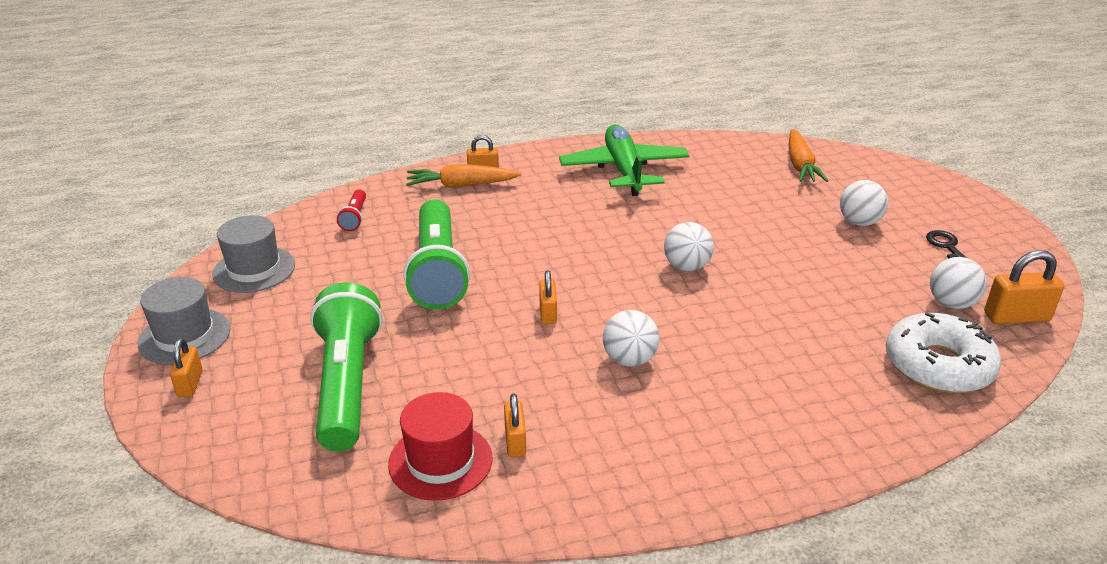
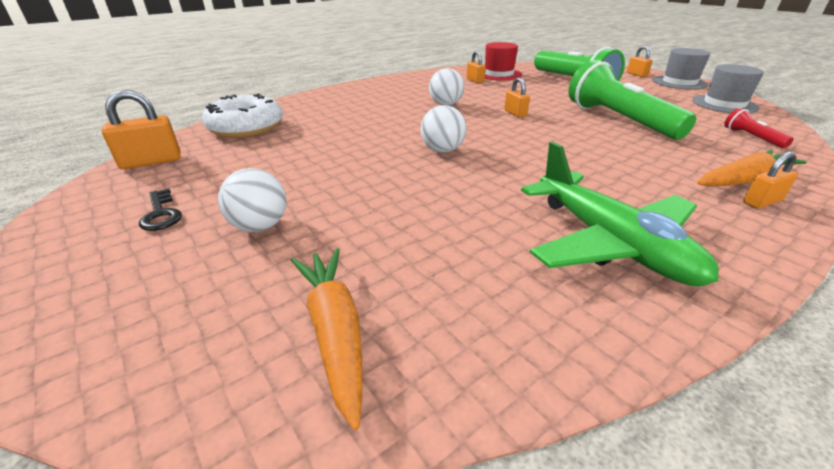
camera: 160 degrees right, 0 degrees up
white ball [930,257,987,309] -> none

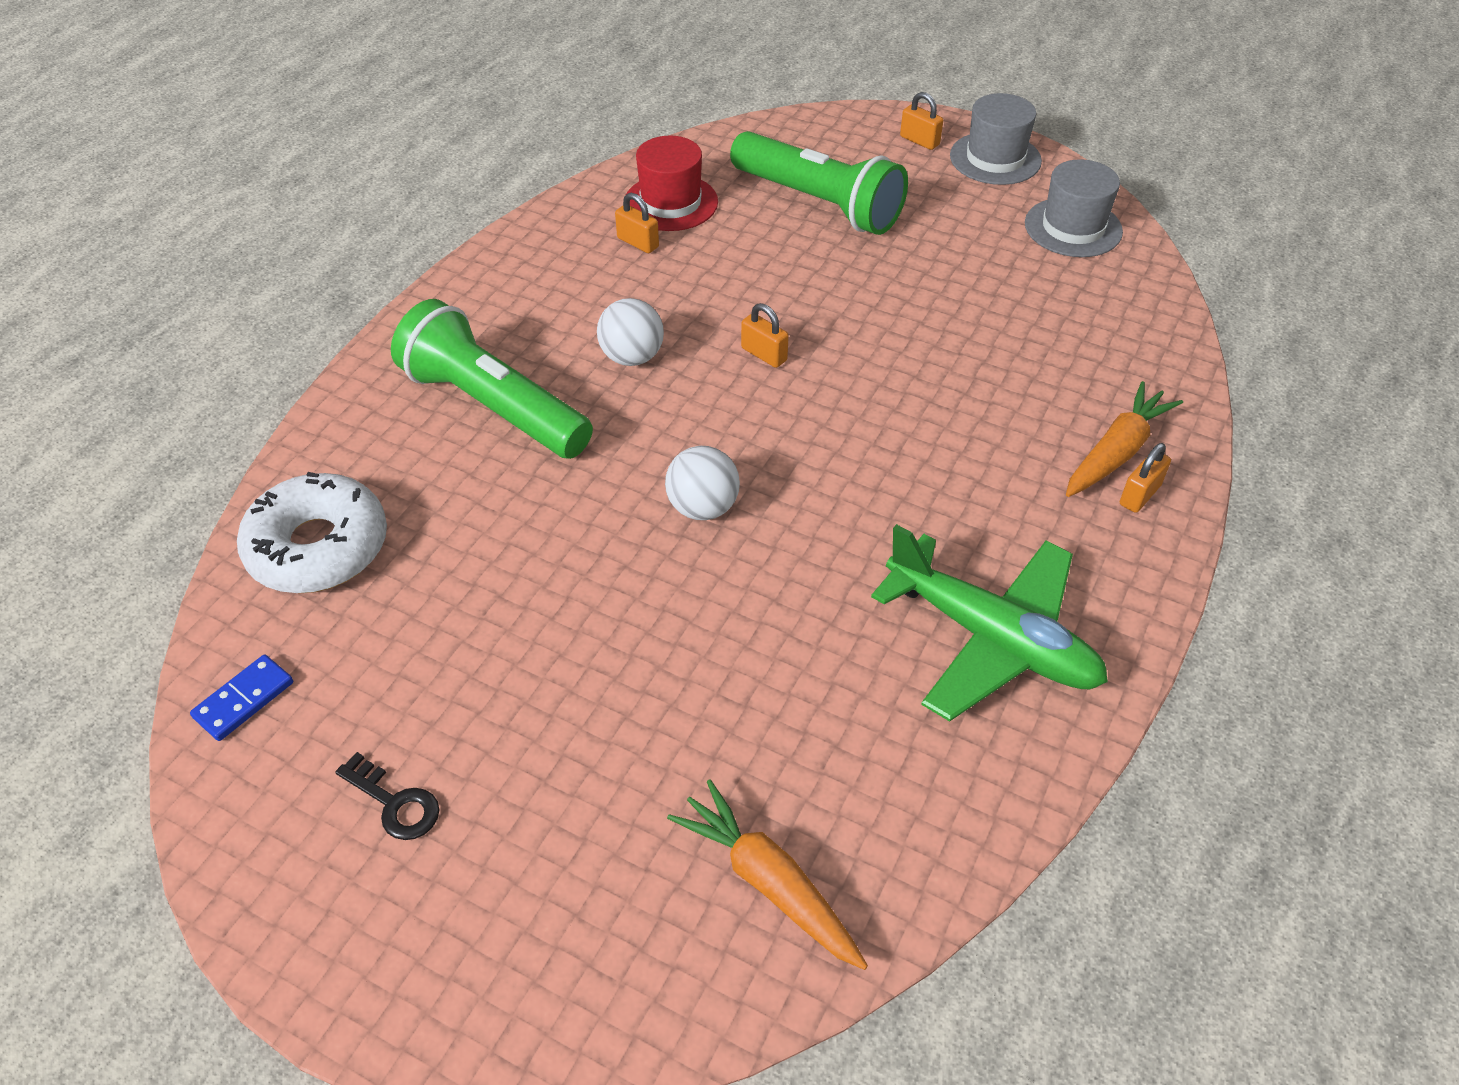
camera: 25 degrees left, 15 degrees up
orange padlock [101,90,181,169] -> blue domino [190,655,293,741]
white ball [218,168,286,232] -> none
green flashlight [569,60,696,140] -> green flashlight moved to [391,299,593,459]
red flashlight [724,108,794,148] -> none

